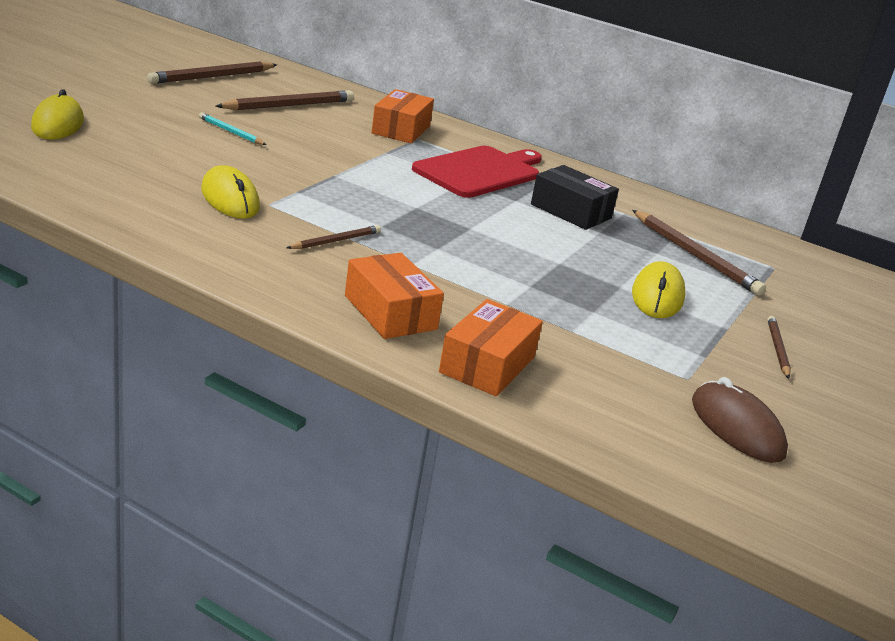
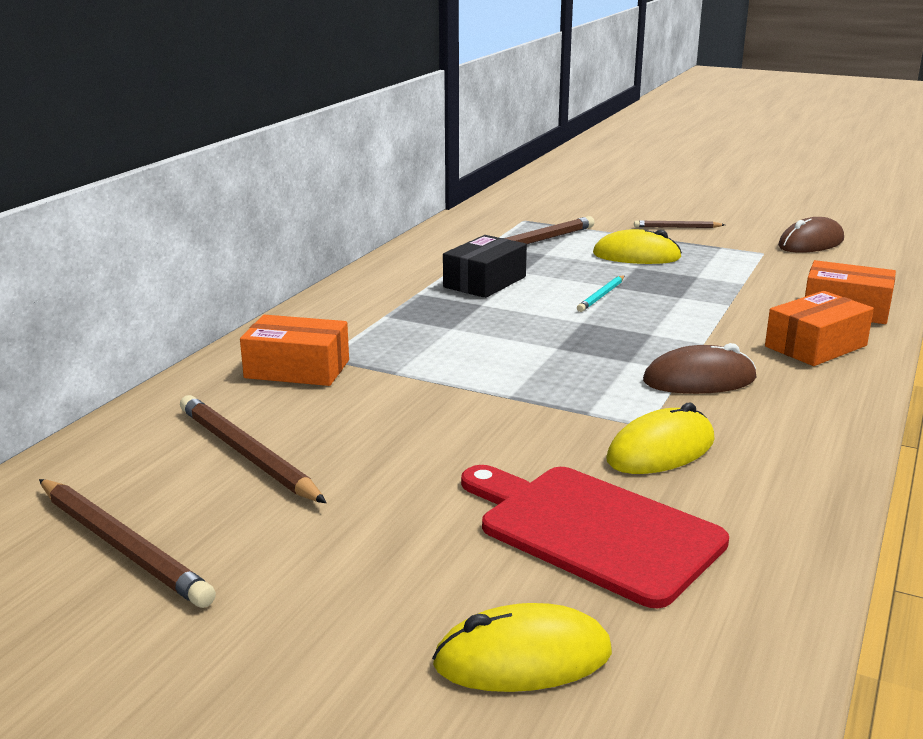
camera: 90 degrees left, 5 degrees down
turquoise pencil [199,112,267,145] -> turquoise pencil moved to [577,275,624,312]
brown pencil [287,225,381,249] -> brown mouse [643,343,756,394]
red cutting board [412,146,542,198] -> red cutting board moved to [461,465,729,608]

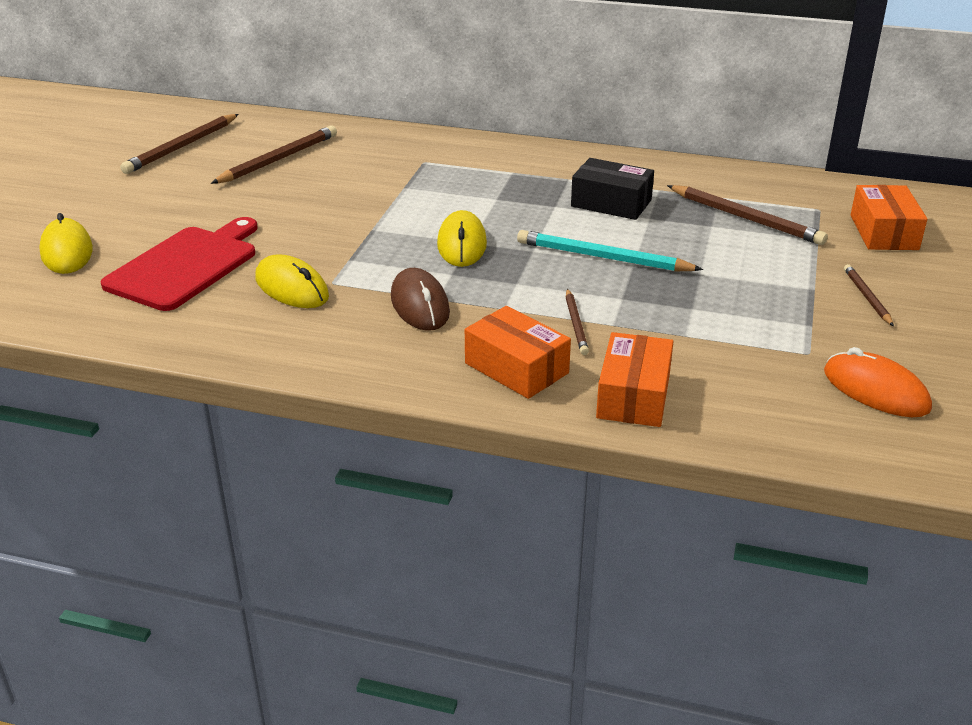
camera: 80 degrees right, 10 degrees up
orange box [240,315,349,386] -> orange box moved to [851,185,927,250]
turquoise pencil [577,275,624,312] -> turquoise pencil [517,230,703,271], size x1.78
yellow mouse [593,229,682,264] -> yellow mouse moved to [437,210,487,267]
brown mouse [778,217,844,253] -> orange mouse [824,347,932,417]
none -> brown pencil [566,289,589,355]

